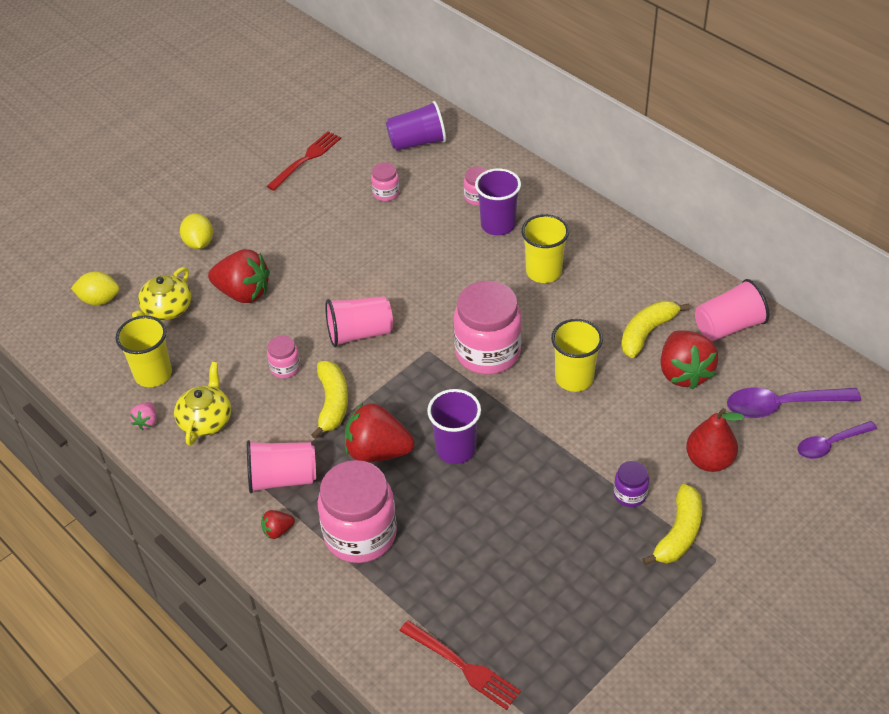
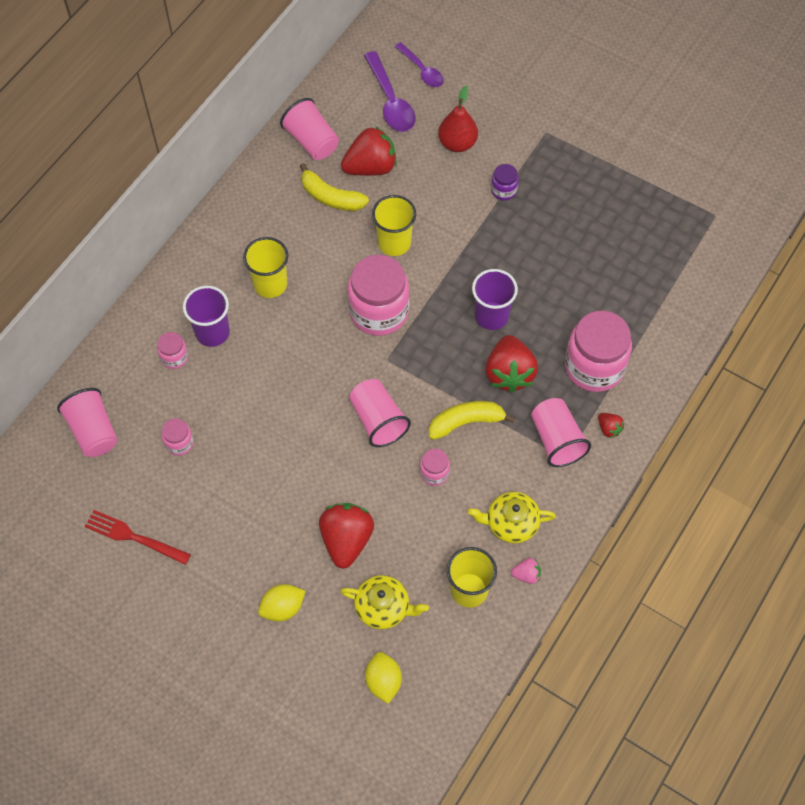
camera: 105 degrees left, 15 degrees up
purple cup [386,101,446,151] -> pink cup [57,388,118,457]
red fork [399,620,521,710] -> none
yellow banana [642,484,702,566] -> none

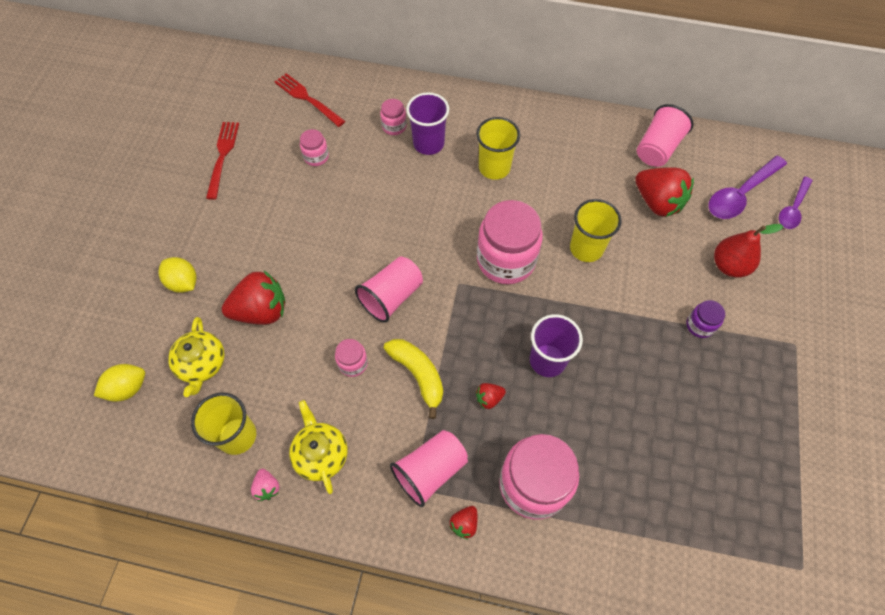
camera: 70 degrees right, 0 degrees up
pink cup [57,388,118,457] -> red fork [275,73,345,127]
yellow banana [300,163,369,211] -> none
red strawberry [485,335,538,393] -> red strawberry [476,383,506,409], size x0.46

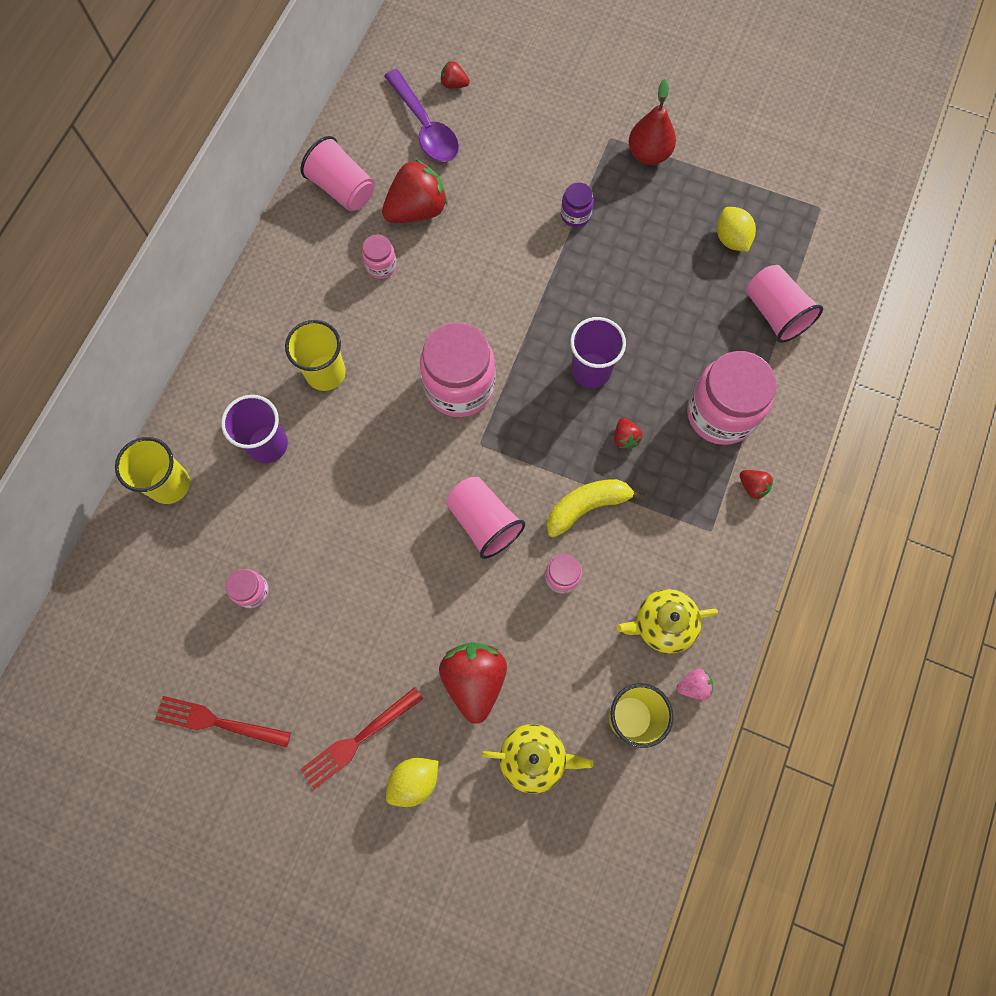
camera: 80 degrees left, 10 degrees up
yellow lemon [94,364,145,402] -> yellow lemon moved to [717,207,756,252]
red fork [275,73,345,127] -> red fork moved to [300,687,423,789]
pink jar [380,99,407,135] -> pink jar moved to [362,235,397,279]
pink cup [390,430,468,507] -> pink cup moved to [746,265,823,343]
yellow cup [570,199,622,262] -> yellow cup moved to [115,437,190,504]
red pear [714,224,783,277] -> red pear moved to [629,79,676,165]
purple spoon [779,177,813,229] -> red strawberry [441,61,470,88]

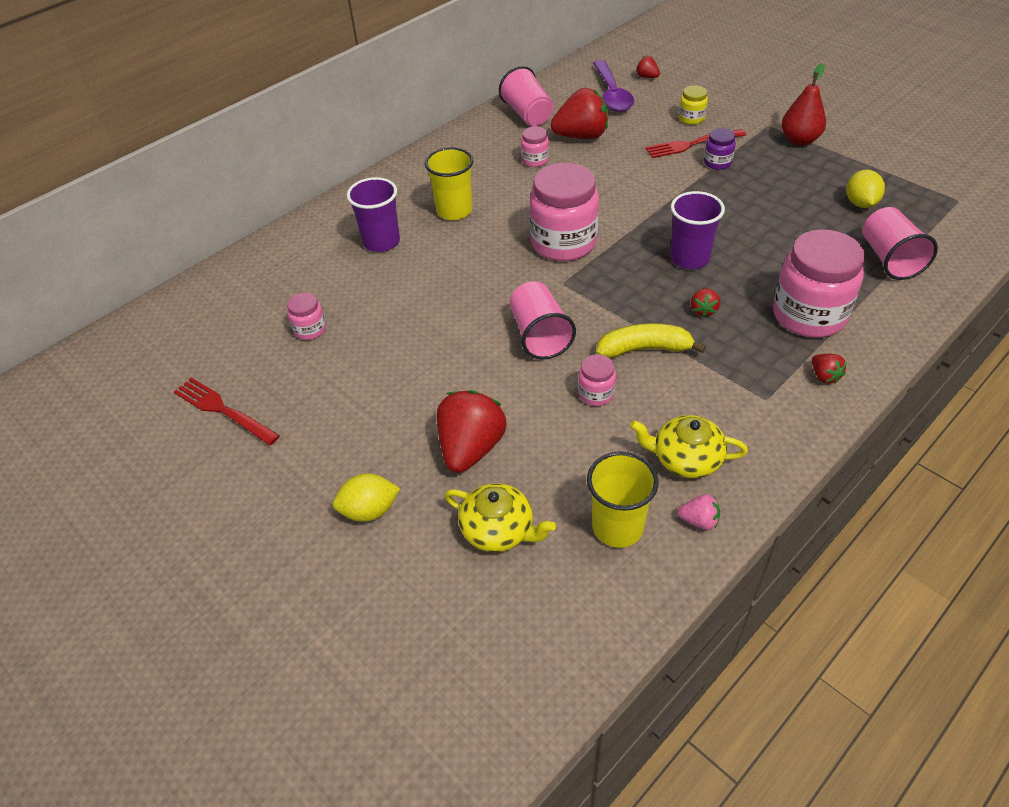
camera: 25 degrees right, 25 degrees down
yellow cup [115,437,190,504] -> none
red fork [300,687,423,789] -> red fork moved to [645,129,746,158]
none -> yellow jar [679,85,708,125]

